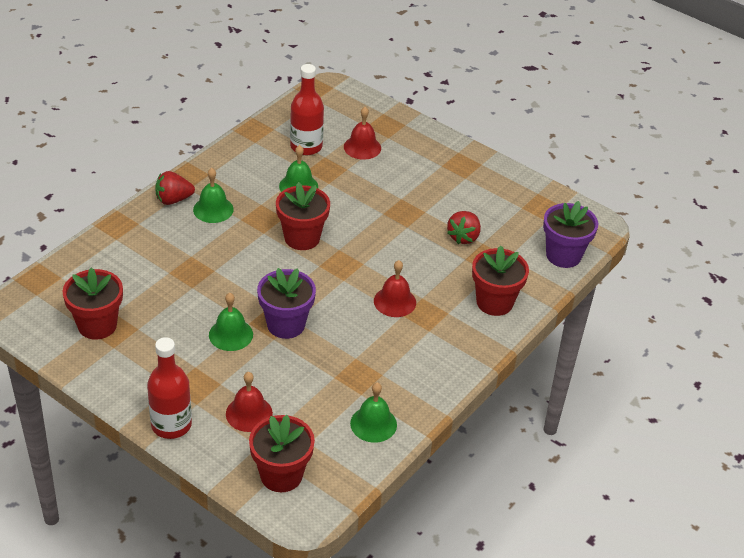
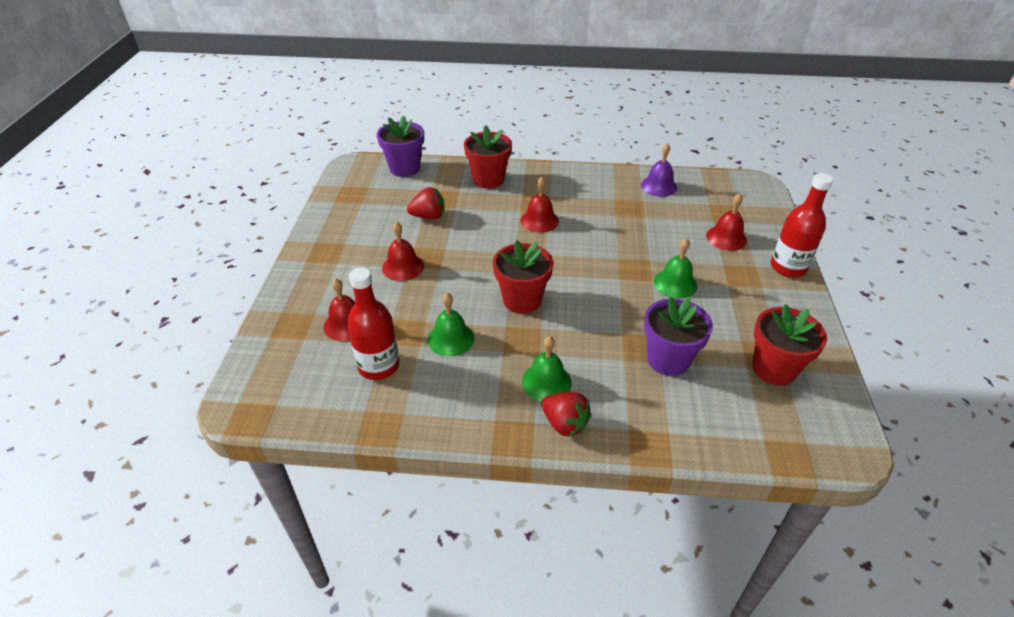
camera: 120 degrees left, 0 degrees up
red flower pot [249,415,315,492] -> none
purple flower pot [257,268,316,339] -> purple flower pot moved to [644,296,713,376]
green bell [350,382,397,443] -> purple bell [641,143,677,197]
none -> red bell [382,222,424,281]

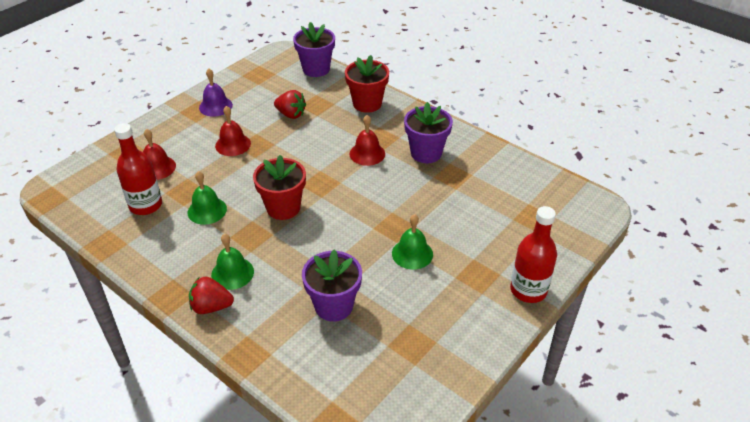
camera: 35 degrees right, 0 degrees up
red strawberry [541,392,591,437] -> red strawberry turned 105 degrees clockwise [189,277,234,314]
purple bell [641,143,677,197] -> purple bell moved to [199,69,233,117]
red bell [706,194,747,251] -> none
red flower pot [752,304,827,386] -> none
none -> purple flower pot [404,102,453,163]

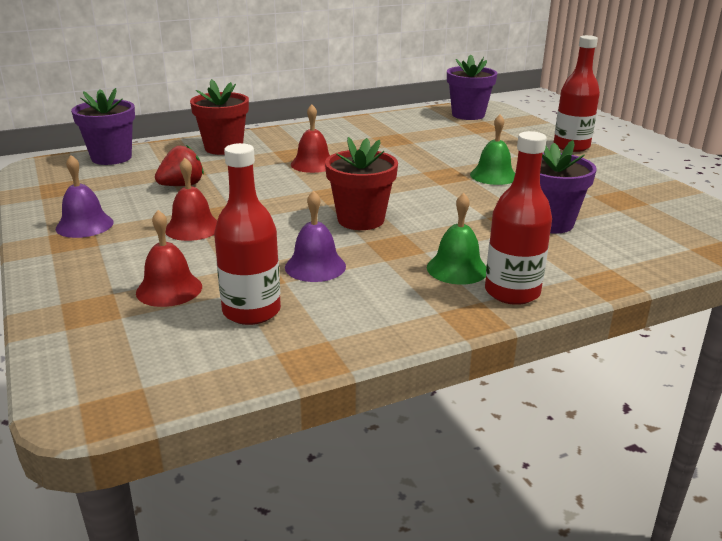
camera: 65 degrees left, 15 degrees down
green bell [188,171,227,225] -> purple bell [285,190,346,282]
red strawberry [189,277,234,314] -> red bottle [485,131,552,305]
purple flower pot [404,102,453,163] -> purple flower pot moved to [447,55,497,120]

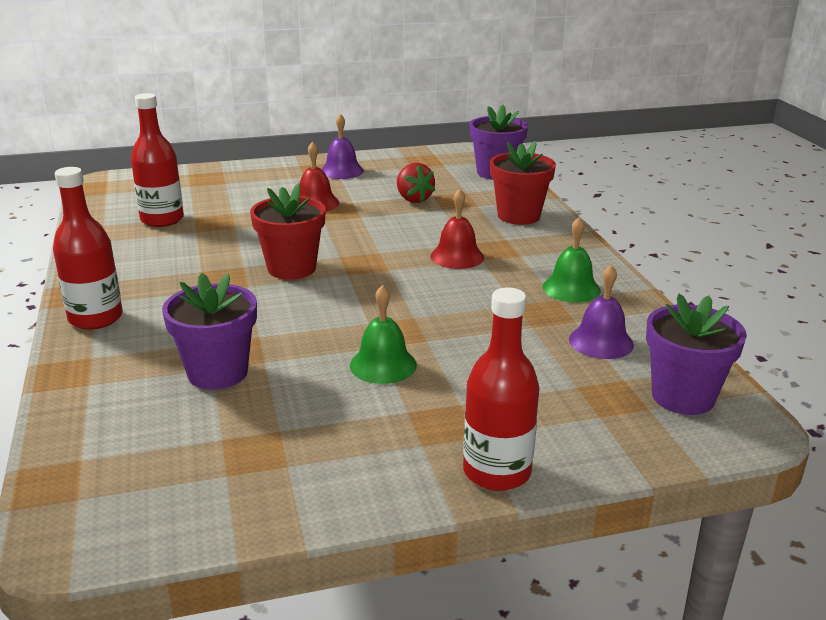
camera: 100 degrees right, 0 degrees up
red bell [136,210,202,307] -> none
purple bell [285,190,346,282] -> purple bell moved to [569,265,634,359]
green bell [427,193,486,285] -> green bell moved to [543,217,601,303]

